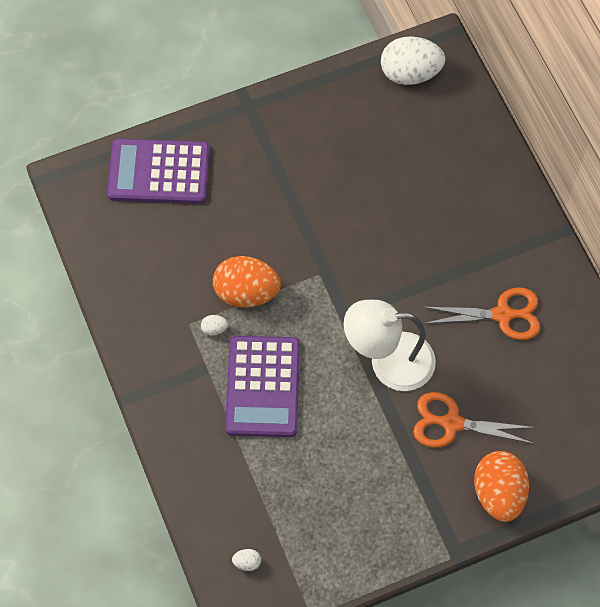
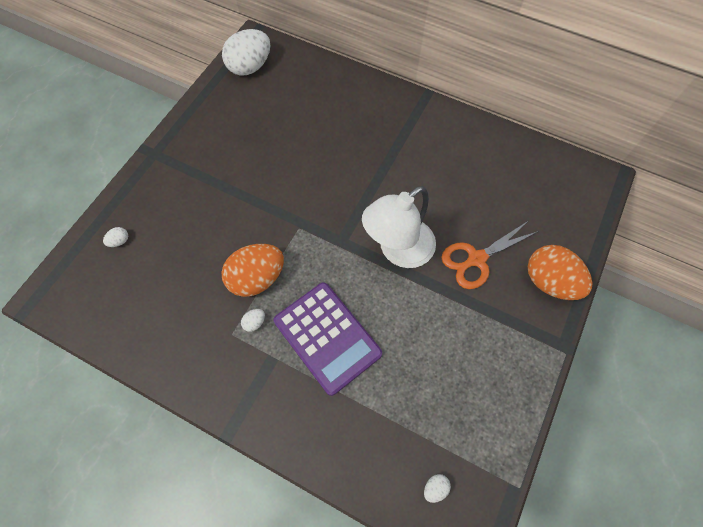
camera: 40 degrees left, 0 degrees up
purple calculator [107,139,210,204] -> white egg [103,227,128,247]
orange scissors [423,287,541,340] -> none

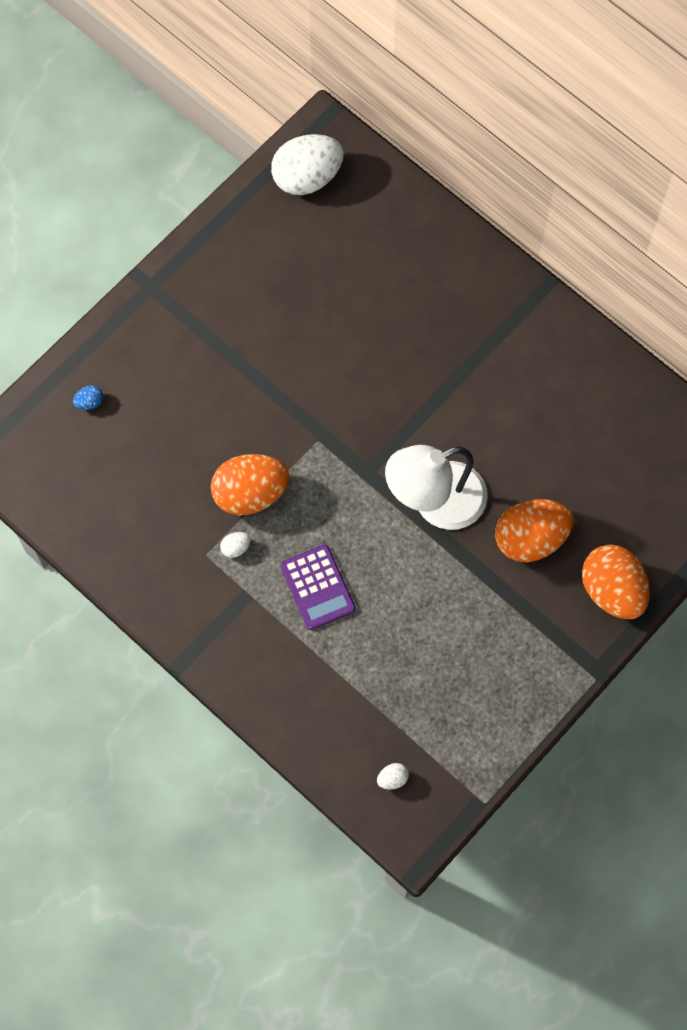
camera: 15 degrees right, 5 degrees up
white egg [103,227,128,247] -> blue egg [73,385,103,410]
purple calculator [274,283,382,396] -> purple calculator [280,544,356,630], size x0.64
orange scissors [441,221,539,289] -> orange egg [495,499,574,562]

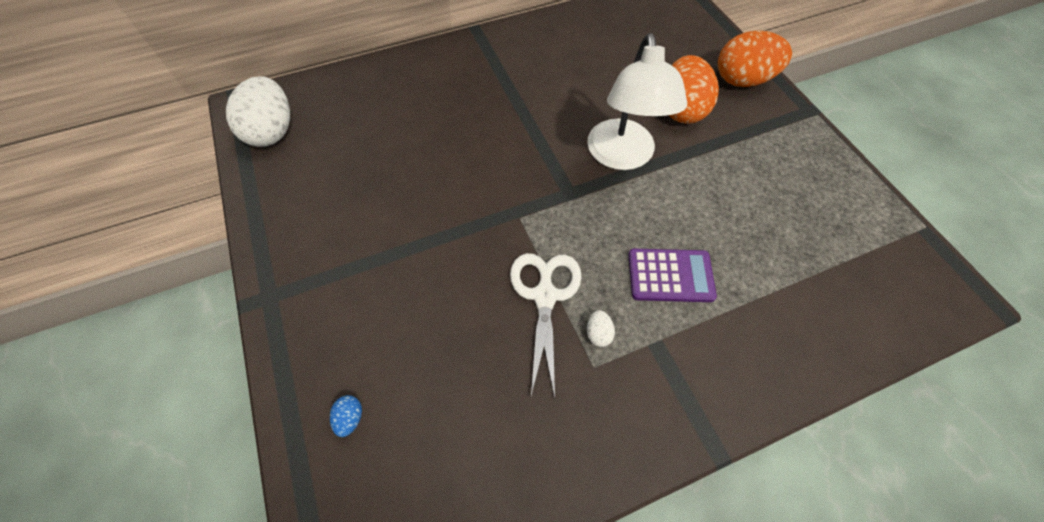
camera: 65 degrees left, 10 degrees down
orange egg [211,454,289,516] -> white scissors [510,253,582,398]
white egg [377,763,409,790] -> none

